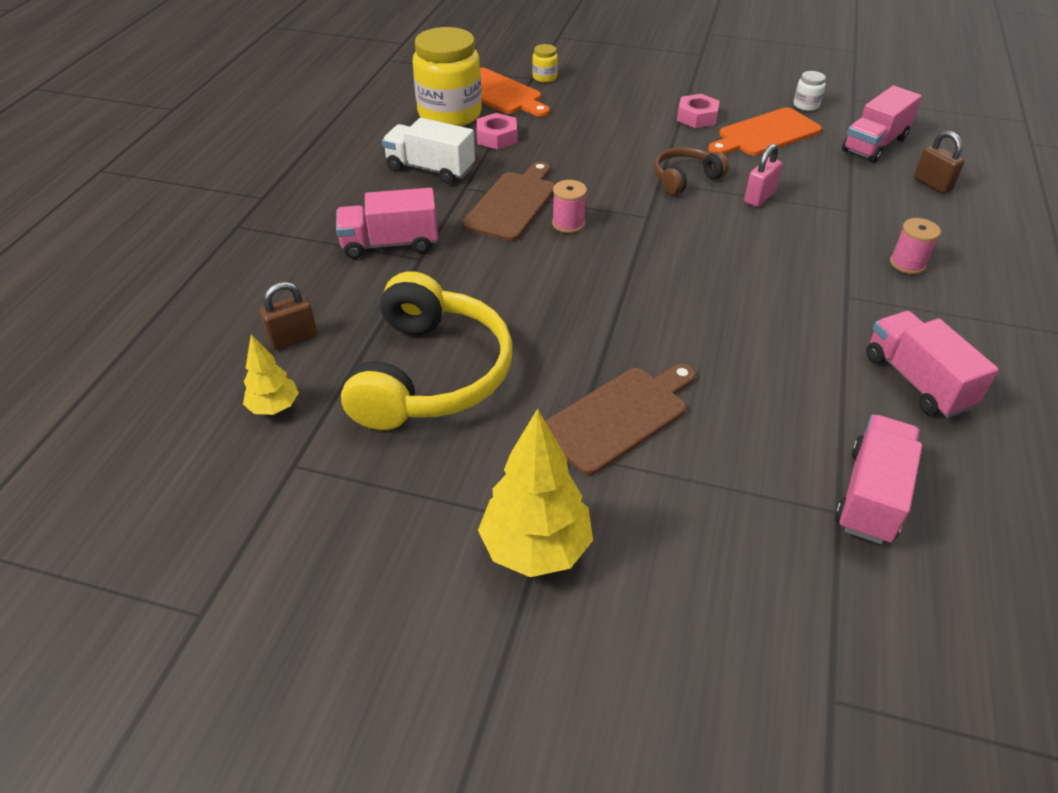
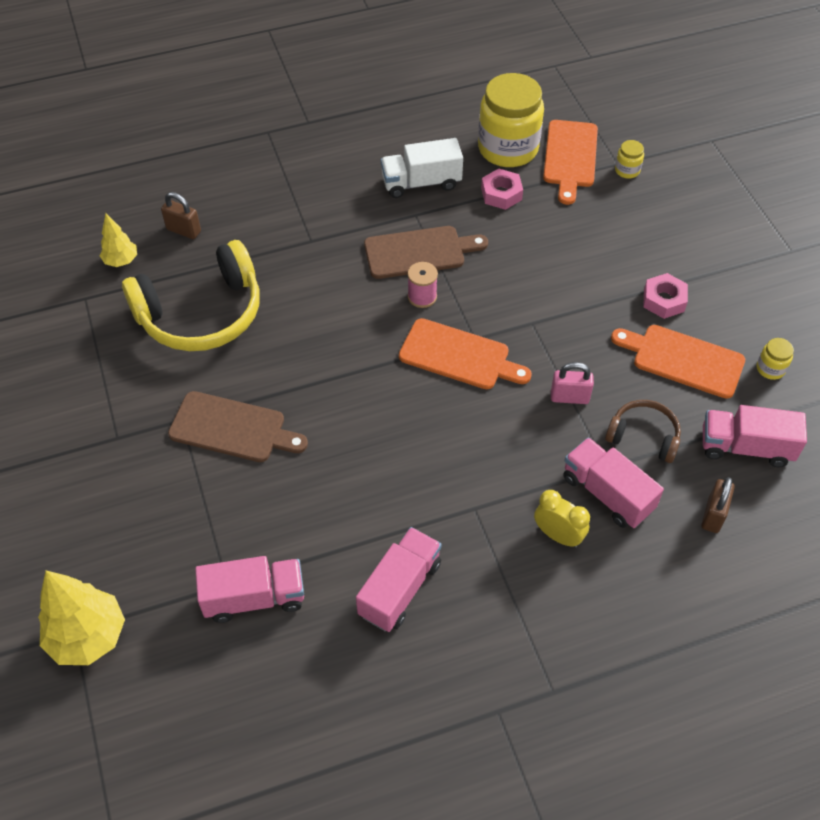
camera: 55 degrees right, 10 degrees up
pink truck [336,188,438,259] -> pink truck moved to [563,437,664,528]
white truck [382,118,475,184] -> white truck turned 90 degrees counterclockwise [381,138,463,198]
yellow tree [478,409,593,577] -> yellow tree moved to [38,571,125,665]
brown headphones [654,147,729,195] -> brown headphones moved to [605,400,681,463]
white jar [794,71,826,111] -> yellow jar [757,338,794,380]
pink spool [890,218,941,274] -> yellow clock [534,490,590,547]
none -> orange cutting board [399,318,532,389]

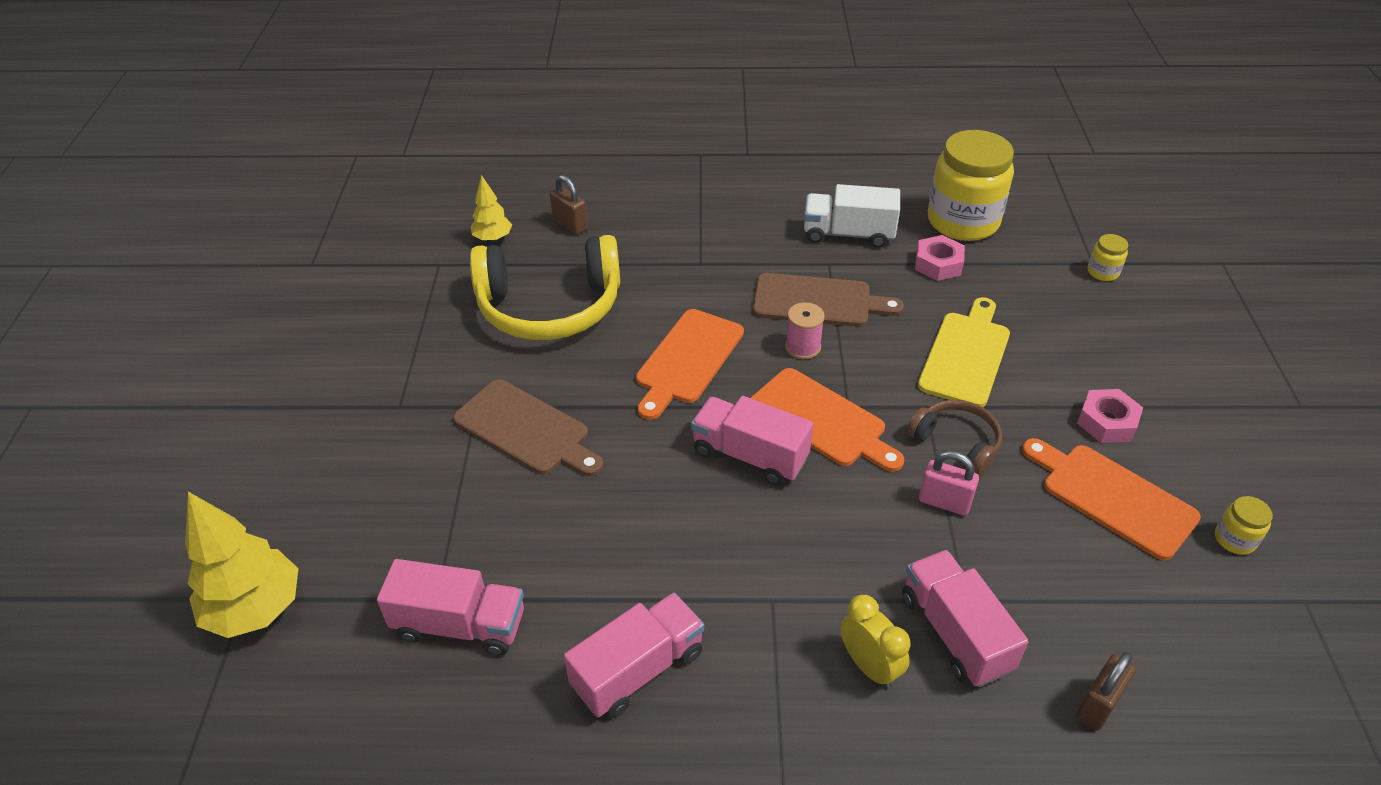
camera: 20 degrees right, 10 degrees down
orange cutting board [543,120,598,205] -> orange cutting board moved to [636,309,744,420]
brown headphones [605,400,681,463] -> brown headphones moved to [907,400,1002,477]
pink truck [703,405,807,467] -> pink truck moved to [691,396,813,485]
none -> yellow cutting board [918,297,1010,407]

